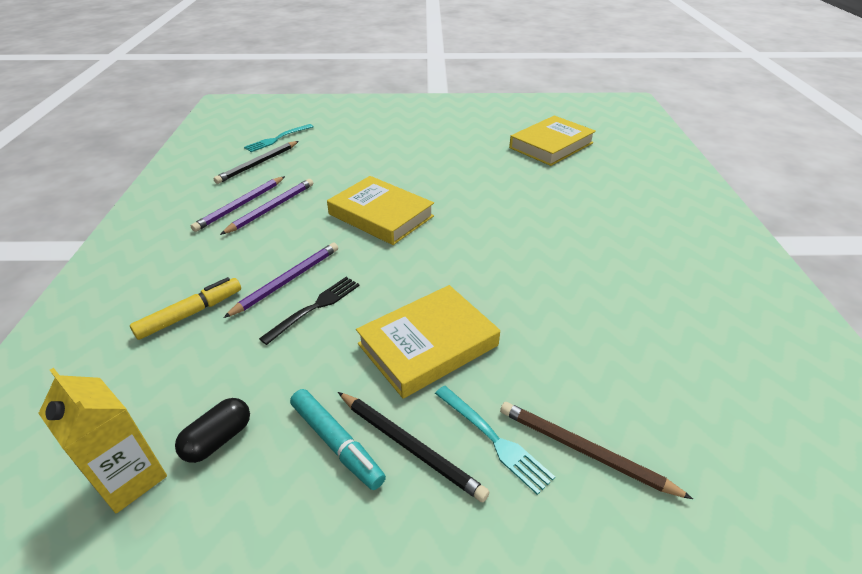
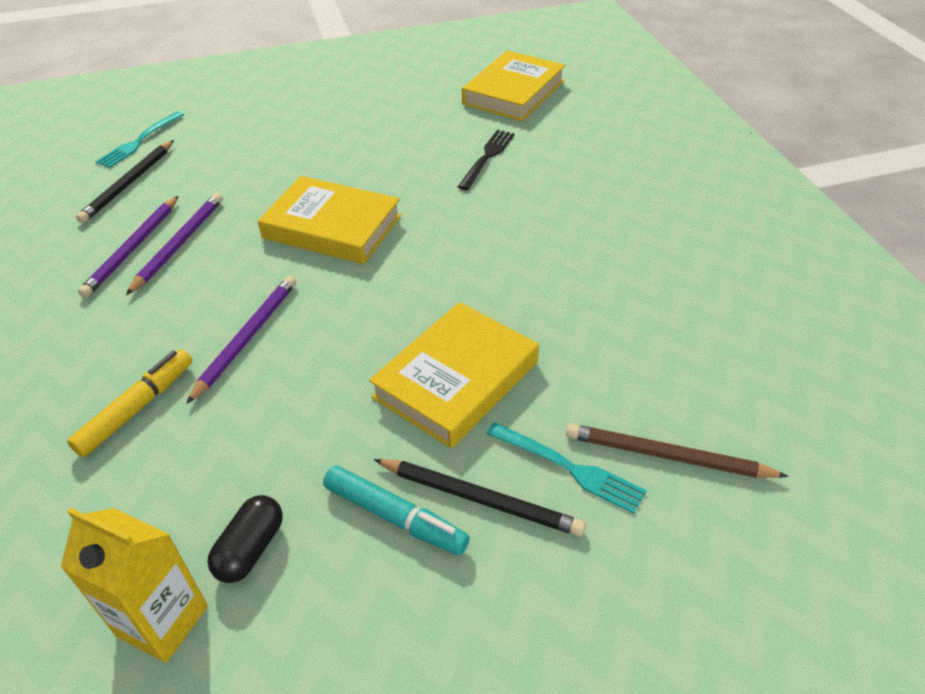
camera: 15 degrees left, 5 degrees up
black fork [259,277,360,345] -> black fork moved to [458,130,515,190]

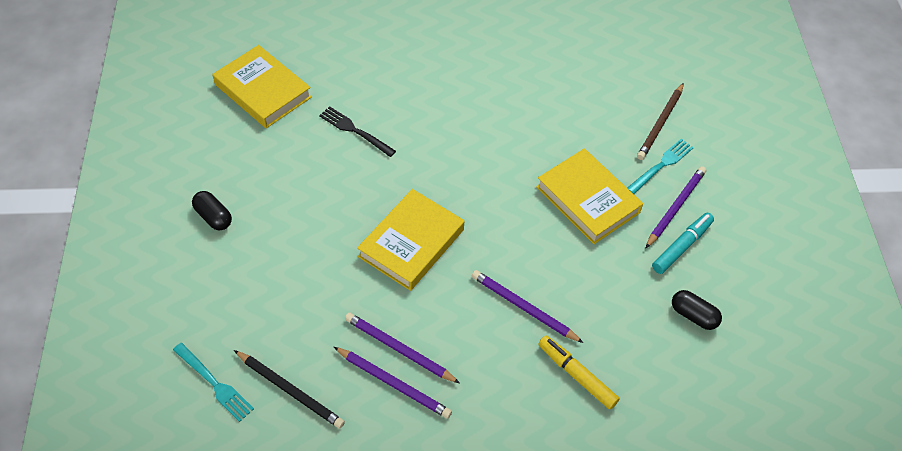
camera: 80 degrees left, 10 degrees up
yellow carton [61,508,208,663] -> none
black pencil [374,459,586,537] -> purple pencil [646,166,706,248]
none -> black capsule [192,191,232,230]

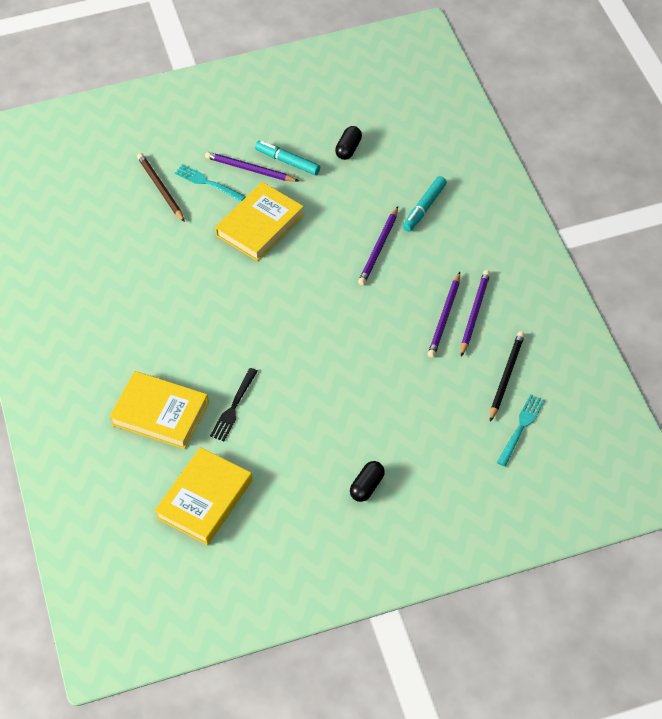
camera: 100 degrees left, 0 degrees up
yellow book [357,189,464,291] -> yellow book moved to [109,371,209,449]
yellow marker [538,336,620,409] -> turquoise marker [403,176,447,232]
brown pencil [637,83,684,160] -> brown pencil turned 135 degrees counterclockwise [137,153,185,222]

